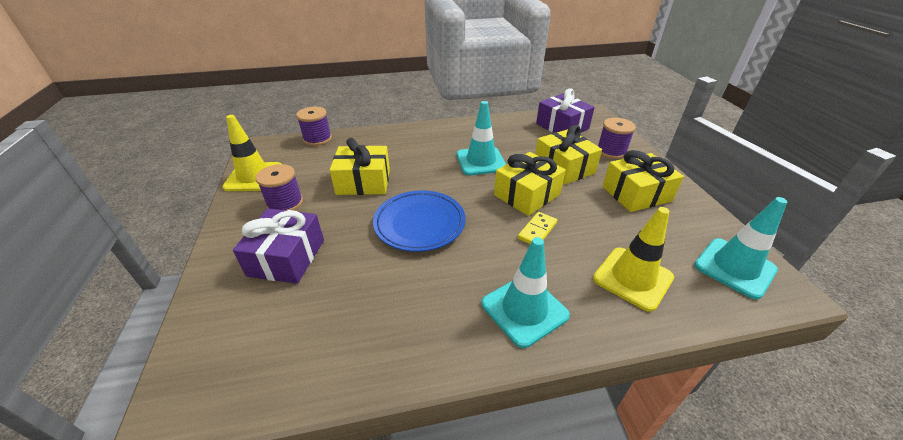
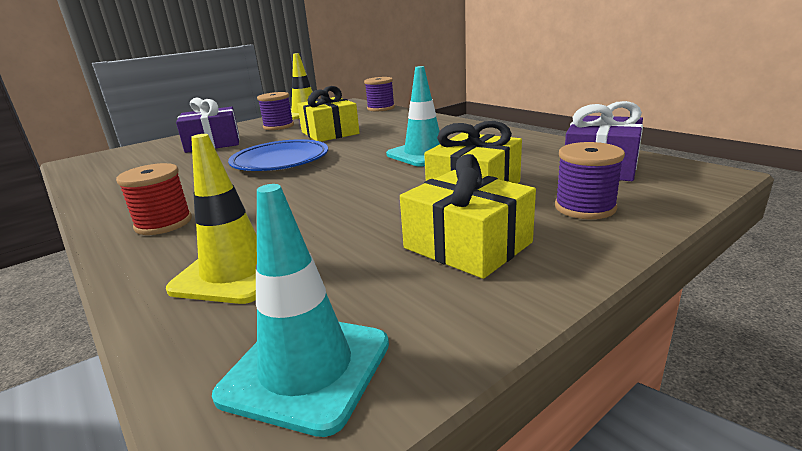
camera: 65 degrees right, 15 degrees down
turquoise traffic cone [481,237,570,348] -> red spool [116,163,192,235]
yellow gift [494,152,566,216] -> none
yellow domino [518,212,557,244] -> none

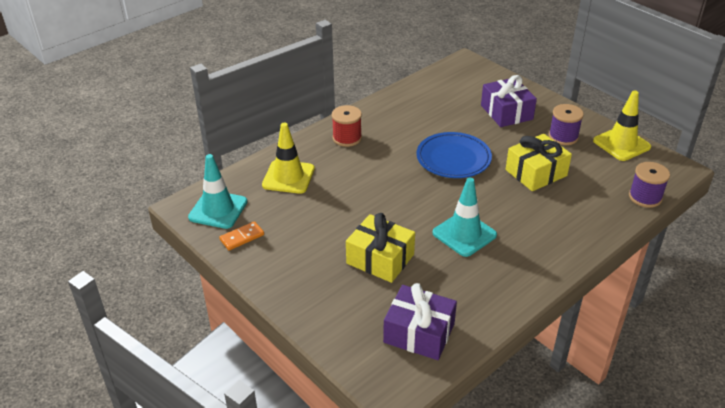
camera: 85 degrees right, 15 degrees up
yellow gift [400,154,536,279] -> none
purple spool [555,142,625,219] -> none
none -> orange domino [219,221,264,250]

